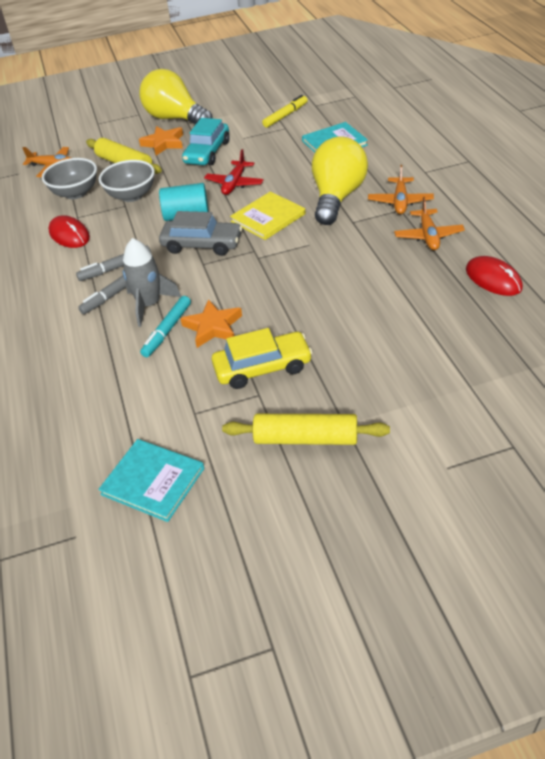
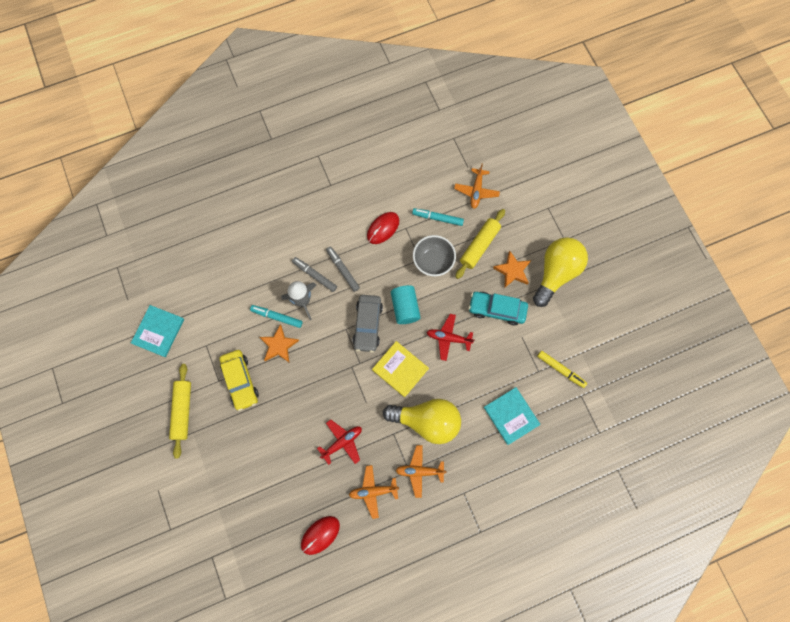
camera: 80 degrees right, 30 degrees up
grey bowl [42,158,97,199] -> turquoise marker [412,208,464,226]
none -> red plane [317,420,362,465]

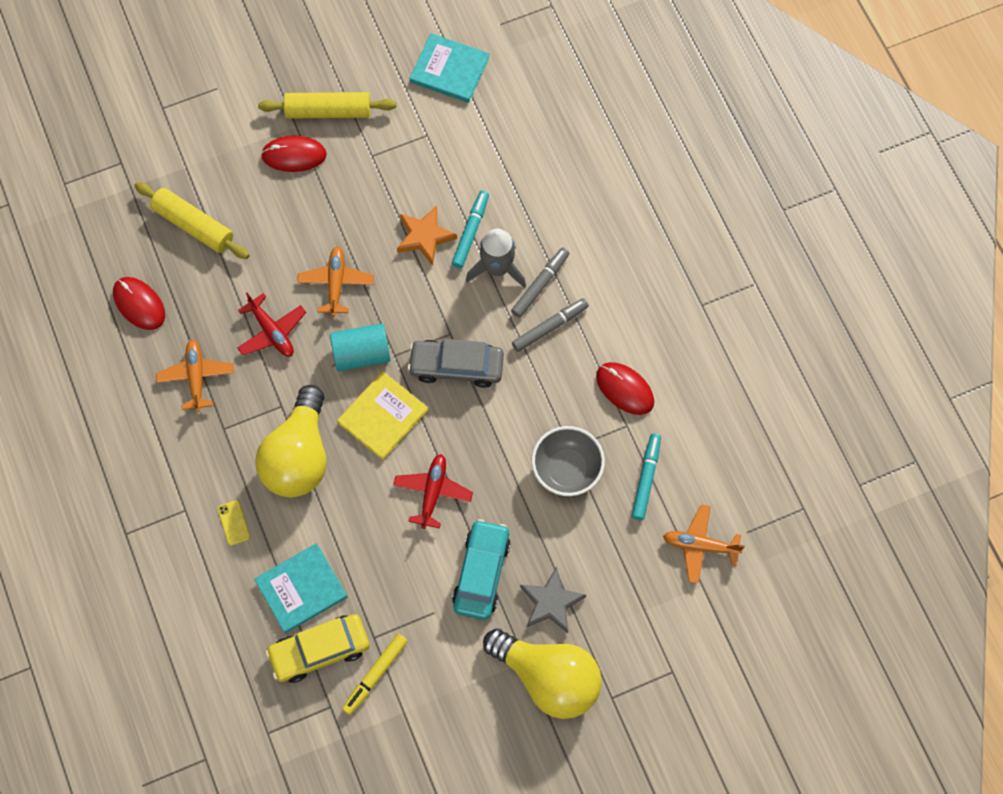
camera: 90 degrees right, 5 degrees down
yellow car [220,350,259,411] -> yellow car moved to [266,614,369,683]
turquoise cylinder [391,285,421,324] -> turquoise cylinder moved to [330,324,391,371]
orange plane [395,445,447,498] -> orange plane moved to [297,246,374,316]
yellow rolling pin [456,209,505,279] -> yellow rolling pin moved to [134,182,250,259]
orange star [493,251,531,287] -> grey star [520,567,586,633]
none -> yellow phone [217,500,250,546]
none -> red mouse [261,135,327,172]

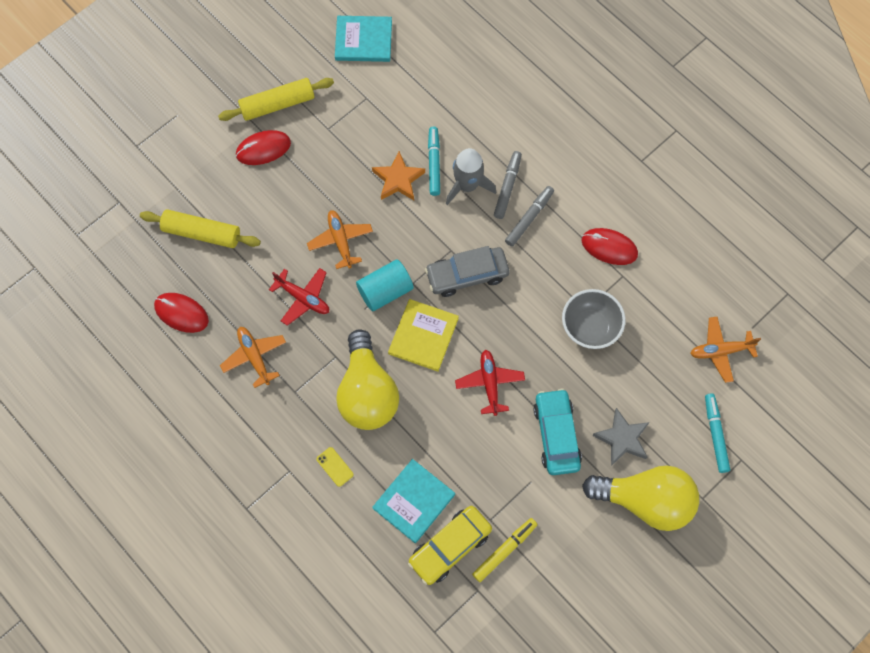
camera: 20 degrees left, 0 degrees up
yellow marker [342,634,408,715] -> yellow marker turned 150 degrees counterclockwise [472,518,537,582]
turquoise marker [632,433,661,520] -> turquoise marker moved to [705,394,730,473]

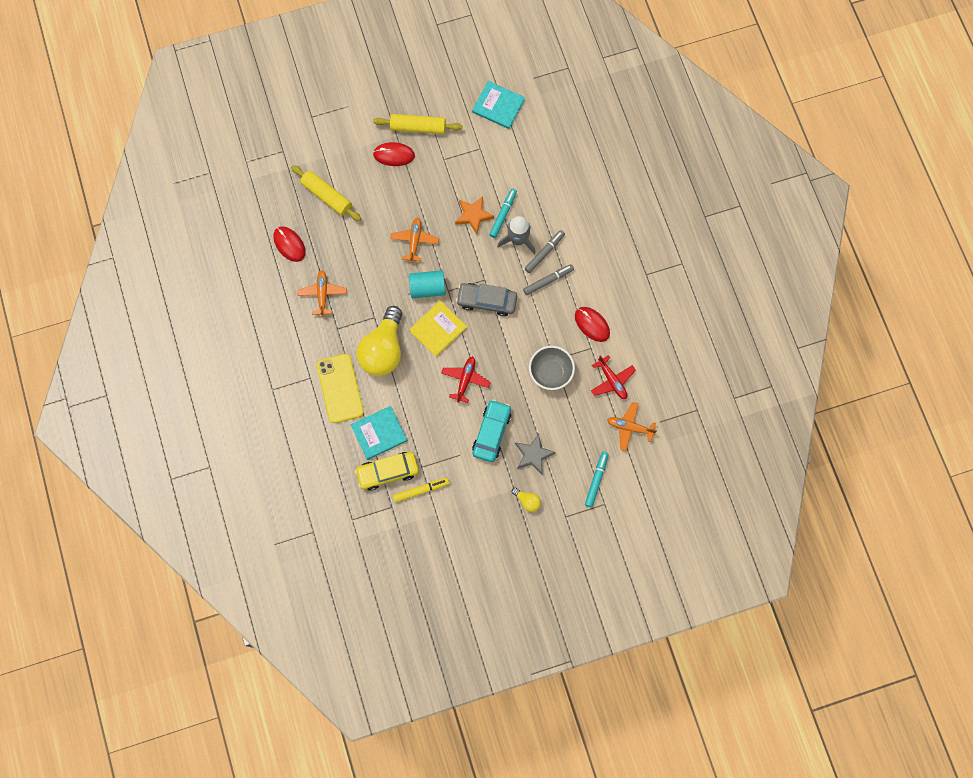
camera: 25 degrees right, 5 degrees up
red plane [269,268,329,326] -> red plane moved to [591,355,636,399]
yellow phone [317,447,354,487] -> yellow phone [316,354,364,423], size x2.48
yellow light bulb [582,466,699,531] -> yellow light bulb [512,488,541,512], size x0.42

